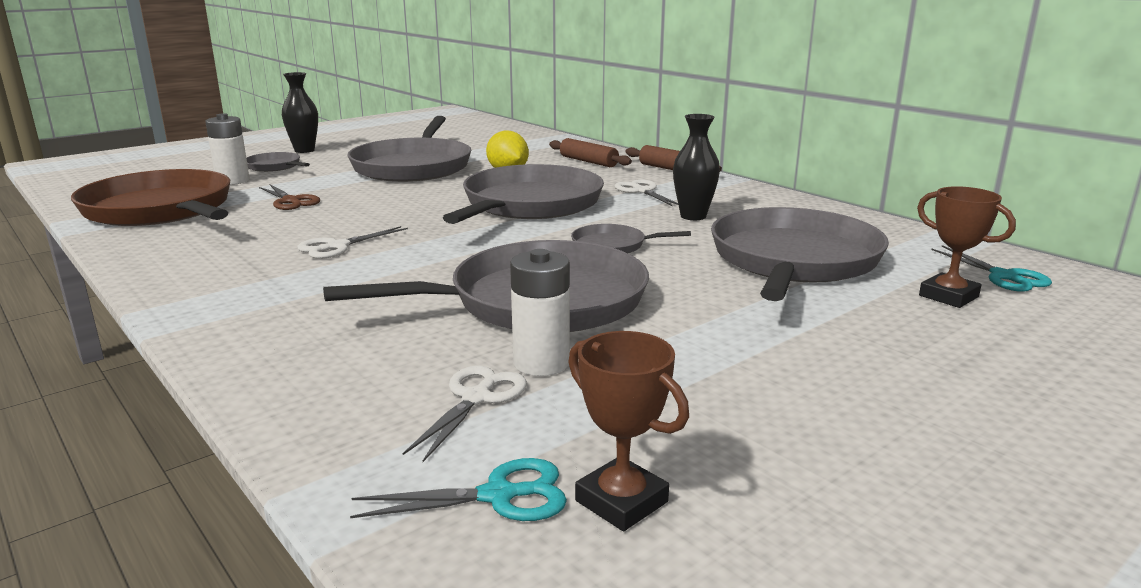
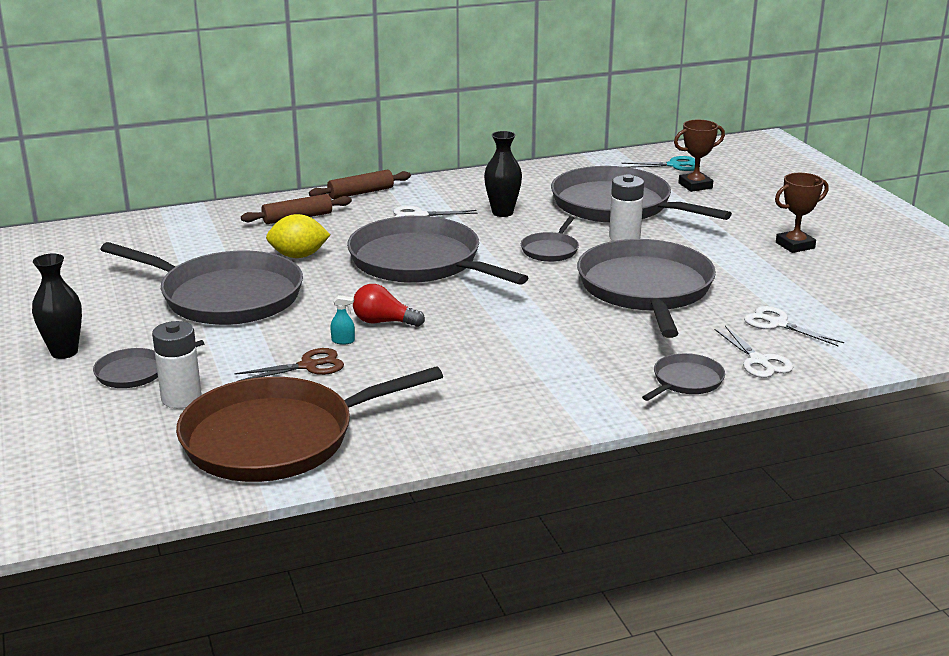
camera: 70 degrees left, 5 degrees up
white scissors [297,226,408,259] -> white scissors moved to [715,326,793,378]
turquoise scissors [350,458,567,521] -> none
white battery [510,249,570,376] -> white battery moved to [609,174,644,241]
brown trophy [568,331,689,531] -> brown trophy moved to [775,173,828,253]
none -> turquoise spray bottle [330,295,355,345]
none -> red light bulb [353,284,425,327]
none -> grey pan [642,353,725,401]

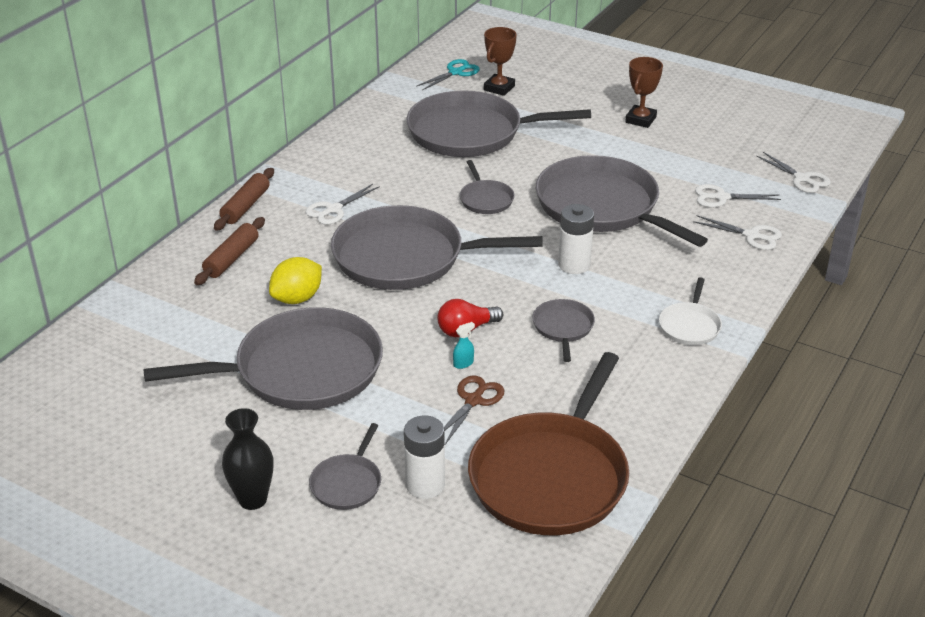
camera: 40 degrees left, 10 degrees up
black vase [484,131,522,217] -> none
white battery [609,174,644,241] -> white battery moved to [558,204,594,274]
grey pan [642,353,725,401] -> grey pan moved to [532,299,595,362]
none -> white pan [659,277,722,345]
none -> white scissors [756,152,831,193]

